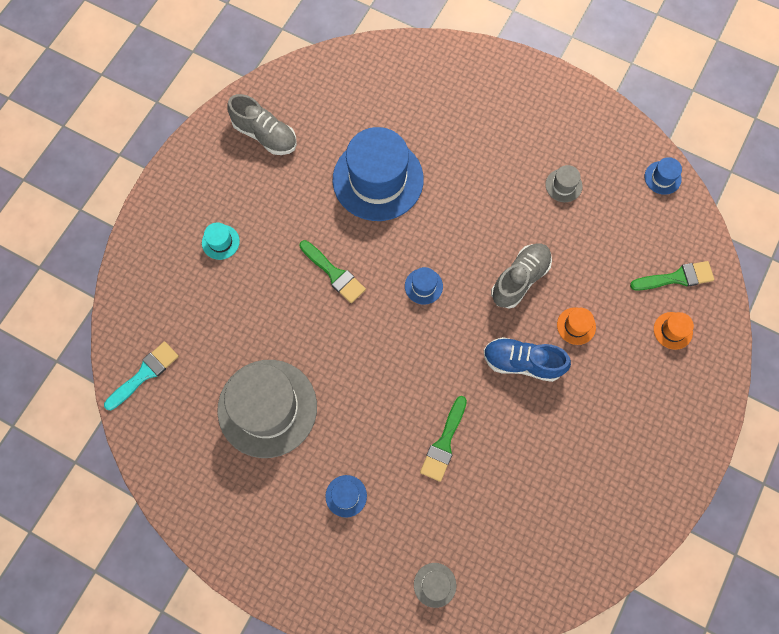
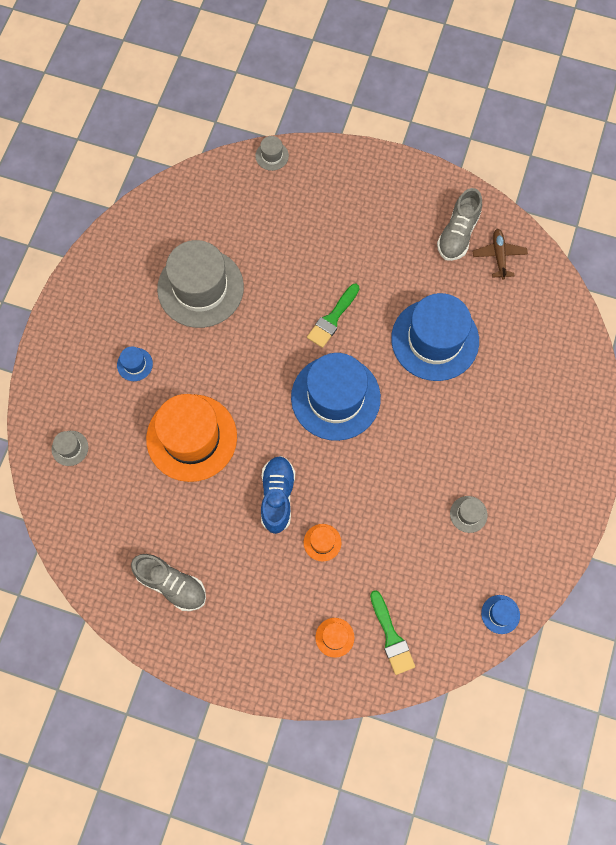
camera: 80 degrees right, 0 degrees up
turquoise brush [104,342,179,410] -> none
turquoise hat [202,223,240,260] -> none
blue hat [405,267,443,305] -> blue hat [291,353,381,441], size x2.48
green brush [420,396,467,482] -> orange hat [146,394,237,482]
grey shoe [491,243,552,308] -> grey shoe moved to [131,554,206,611]
none -> grey hat [255,136,289,171]
none -> brown plane [473,229,528,280]

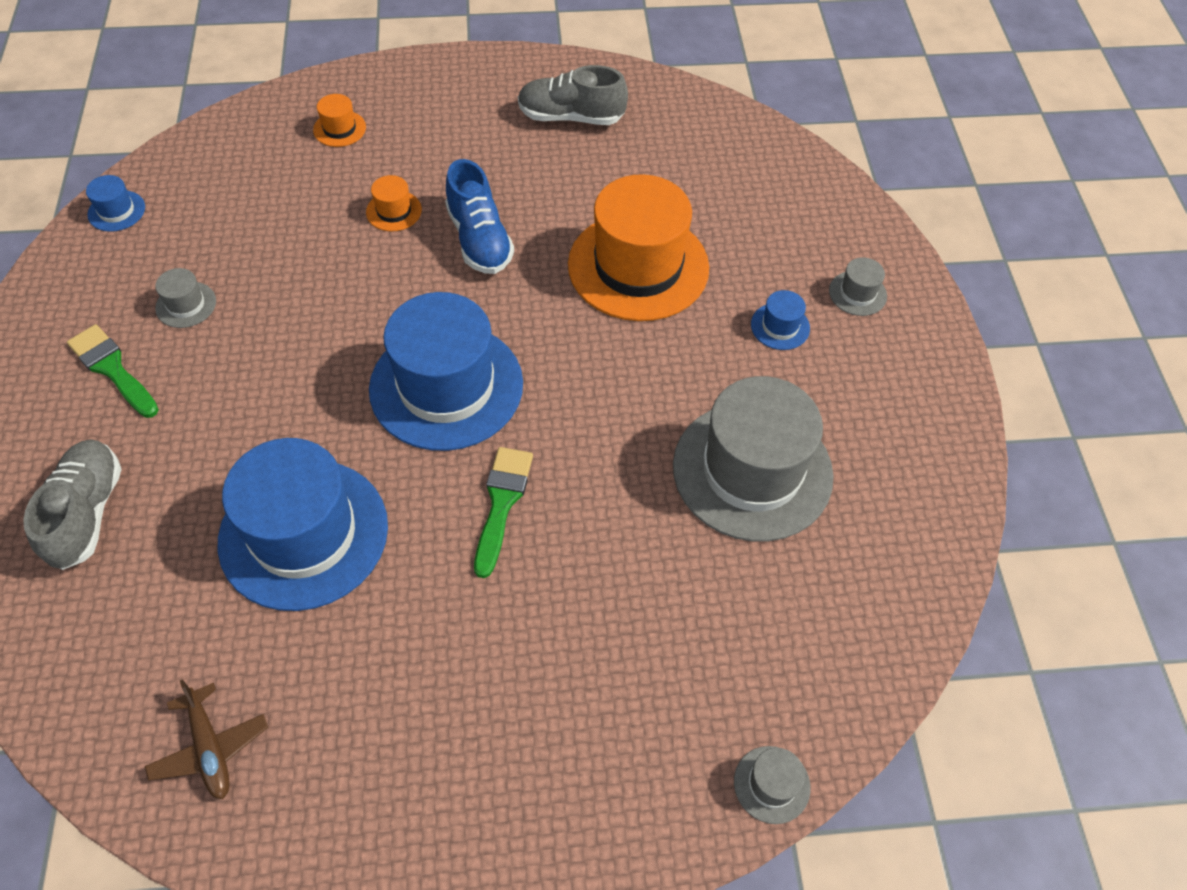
camera: 155 degrees right, 15 degrees down
grey hat [52,431,88,466] -> grey hat moved to [829,257,887,316]
green brush [370,590,415,675] -> green brush moved to [67,324,159,418]
grey shoe [437,188,482,261] -> grey shoe moved to [23,439,122,570]

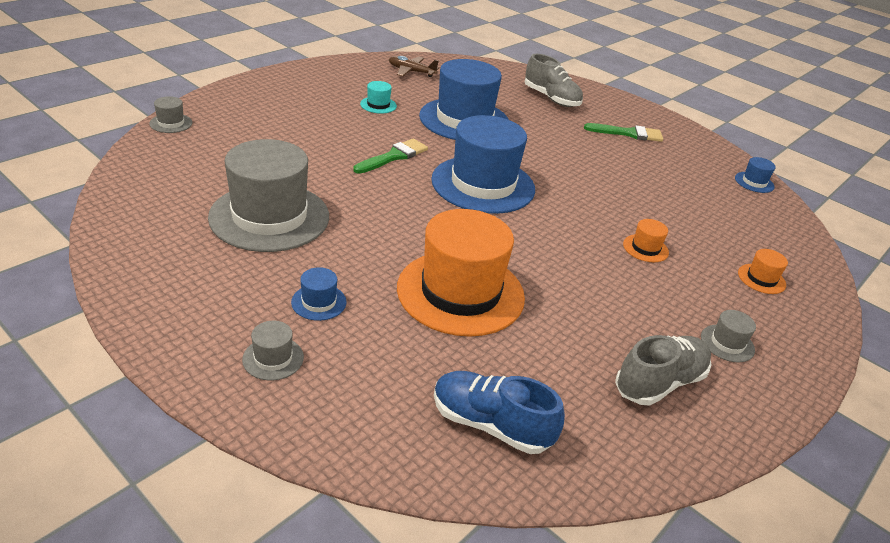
camera: 135 degrees right, 20 degrees down
grey hat [155,268,216,328] -> grey hat moved to [701,310,756,363]
blue shoe [445,159,514,274] -> blue shoe moved to [434,371,565,454]
green brush [474,447,533,578] -> green brush turned 105 degrees counterclockwise [353,138,428,174]
none -> turquoise hat [360,81,397,114]

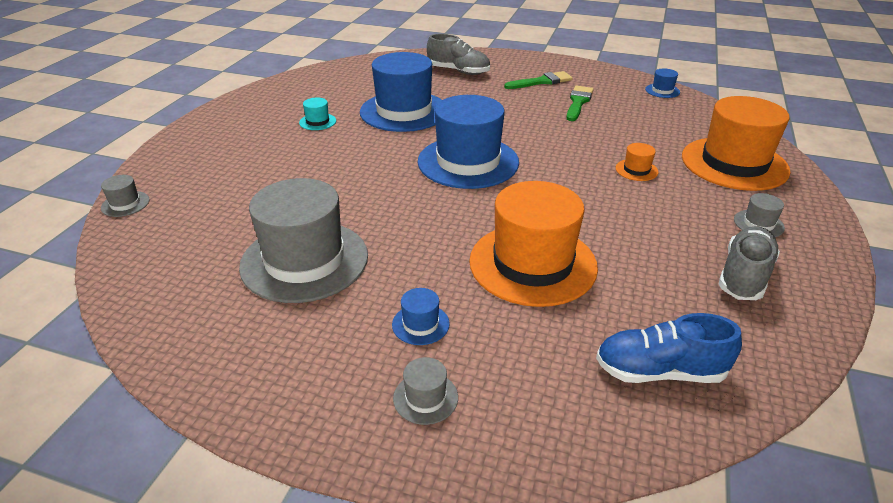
camera: 20 degrees left, 0 degrees up
green brush [353,138,428,174] -> green brush moved to [566,86,594,121]
brown plane [389,56,439,77] -> none
orange hat [738,249,788,294] -> orange hat [682,96,790,191], size x2.48

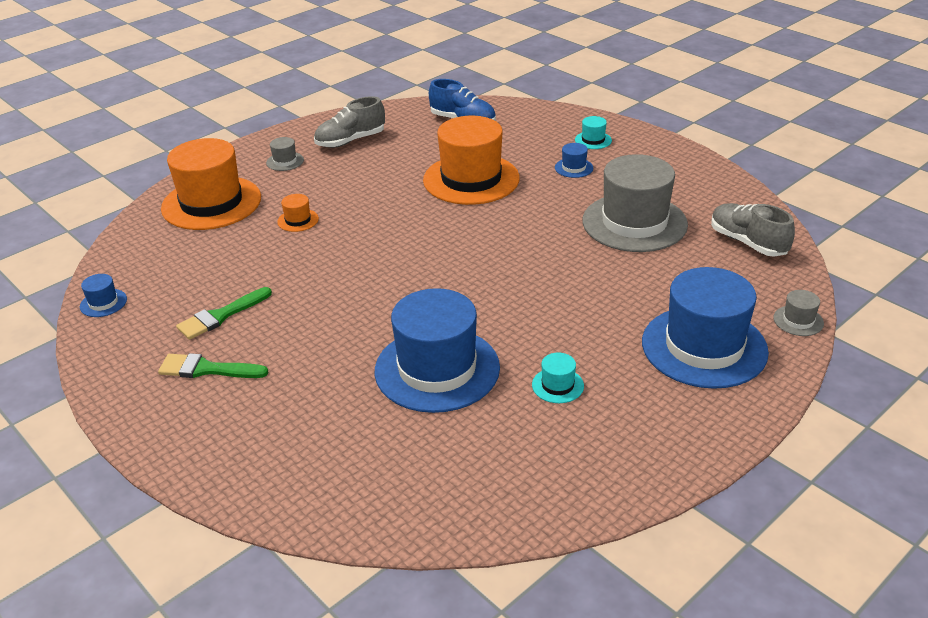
camera: 150 degrees left, 0 degrees up
grey hat [393,357,458,425] -> turquoise hat [575,116,612,149]
blue hat [418,95,519,189] -> blue hat moved to [642,267,769,389]
grey shoe [427,34,490,75] -> grey shoe moved to [711,203,795,256]

